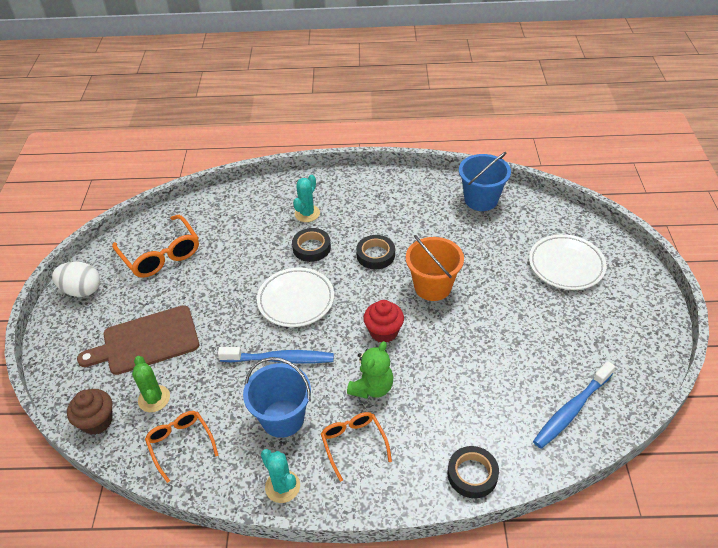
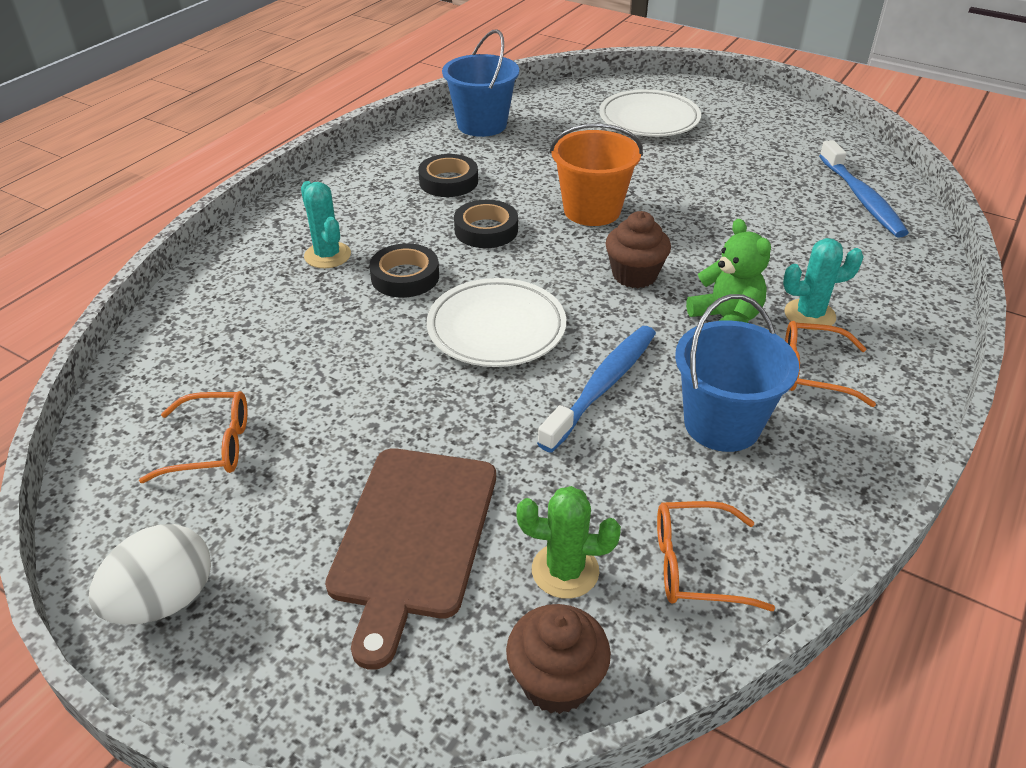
camera: 60 degrees left, 5 degrees down
orange glasses [112,215,199,278] -> orange glasses [139,391,247,483], size x0.63
turquoise cactus [261,449,300,503] -> turquoise cactus moved to [783,238,864,330]
red cupcake [363,300,404,342] -> brown cupcake [605,211,671,288]
black tape [448,446,499,498] -> black tape moved to [418,154,478,197]

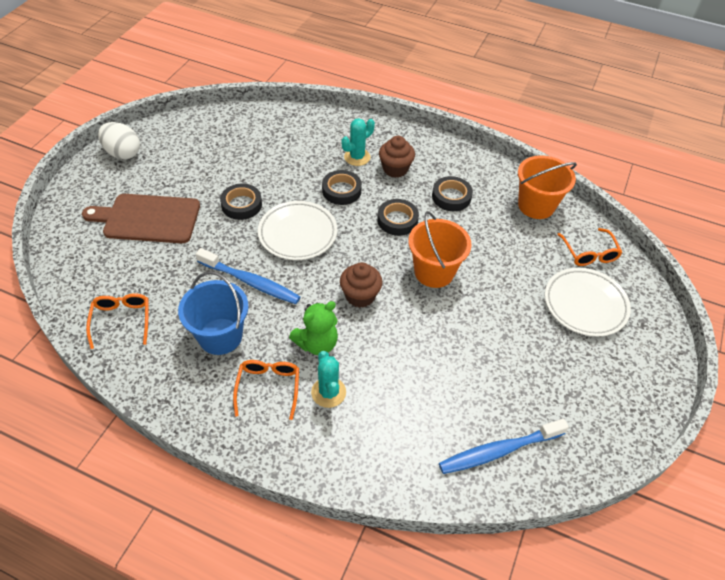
camera: 80 degrees right, 10 degrees up
orange glasses [139,391,247,483] -> orange glasses moved to [557,228,622,266]
blue bucket [442,29,519,137] -> orange bucket [518,155,577,219]
brown cupcake [506,604,611,714] -> brown cupcake moved to [379,136,415,178]
green cactus [517,486,621,599] -> none
none -> black tape [220,184,262,220]

